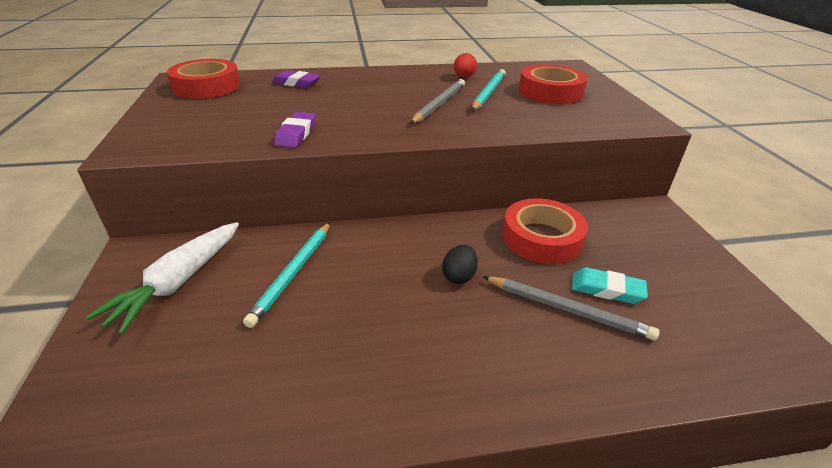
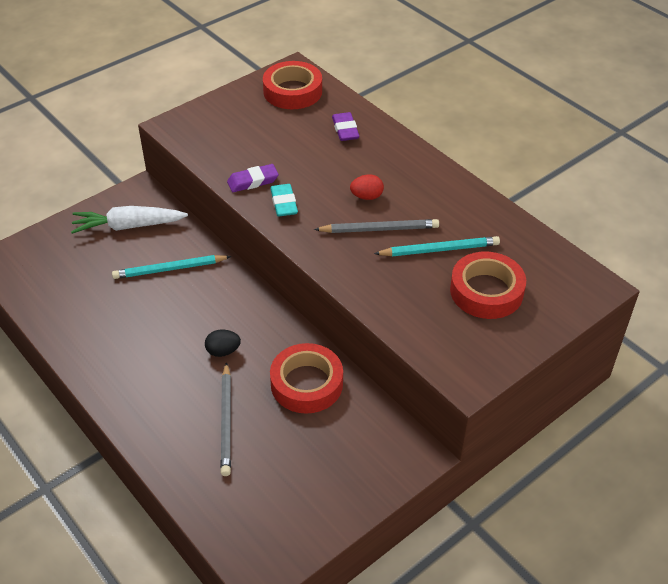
camera: 60 degrees right, 10 degrees up
red egg [454,53,477,77] -> red egg moved to [350,175,384,200]
turquoise eraser [572,267,648,304] -> turquoise eraser moved to [270,184,298,217]

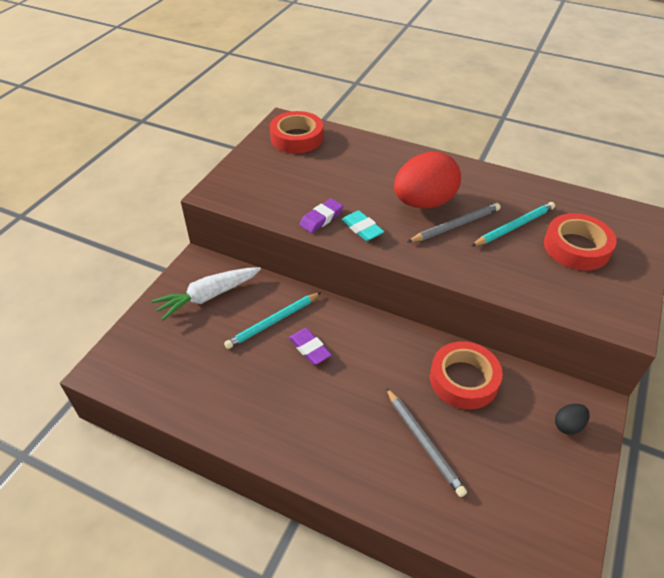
camera: 25 degrees left, 0 degrees up
black egg [205,330,241,357] -> black egg moved to [555,404,590,435]
purple eraser [332,112,360,141] -> purple eraser moved to [289,328,332,365]
red egg [350,175,384,200] -> red egg [394,152,461,209], size x2.36

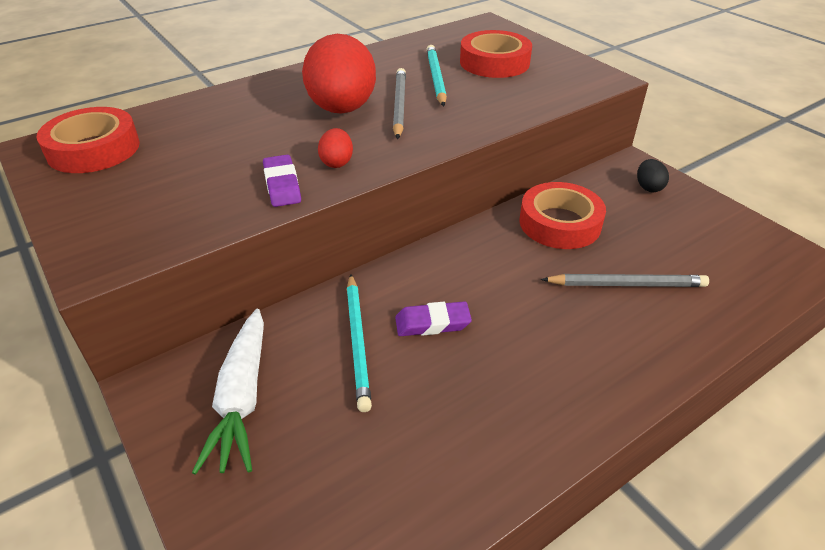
camera: 60 degrees left, 5 degrees down
turquoise eraser [342,210,384,241] -> red egg [318,128,353,168]

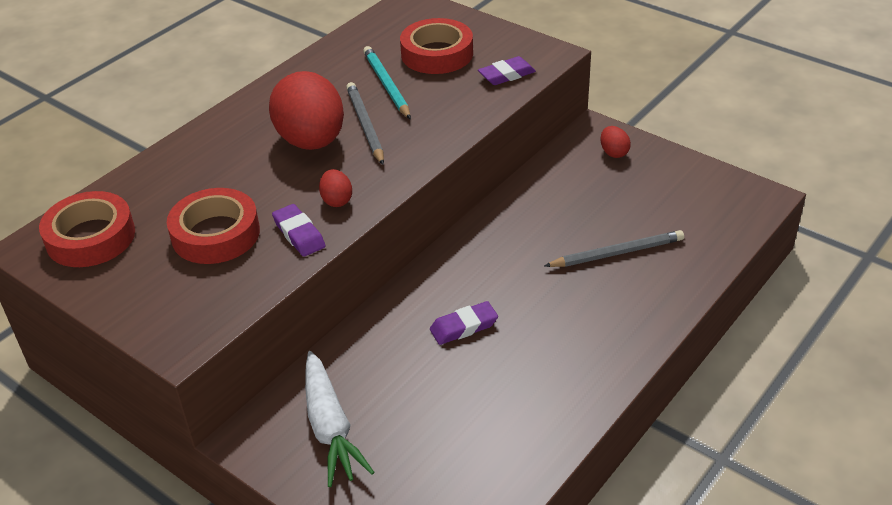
camera: 15 degrees left, 0 degrees up
turquoise pencil [347,274,372,412] -> none
red tape [519,182,606,249] -> red tape moved to [167,188,260,264]
black egg [637,159,669,192] -> red egg [600,126,631,158]
none -> purple eraser [478,56,536,85]

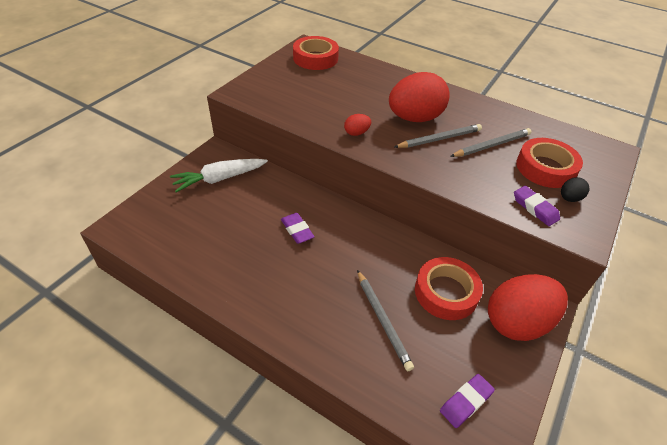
camera: 80 degrees right, 5 degrees up
red tape [167,188,260,264] -> red tape moved to [415,257,483,320]
purple eraser [272,204,326,257] -> purple eraser moved to [440,374,495,428]
turquoise pencil [363,46,411,119] -> grey pencil [450,128,532,157]
red egg [600,126,631,158] -> red egg [488,274,568,341], size x2.36
none -> black egg [561,177,590,202]

